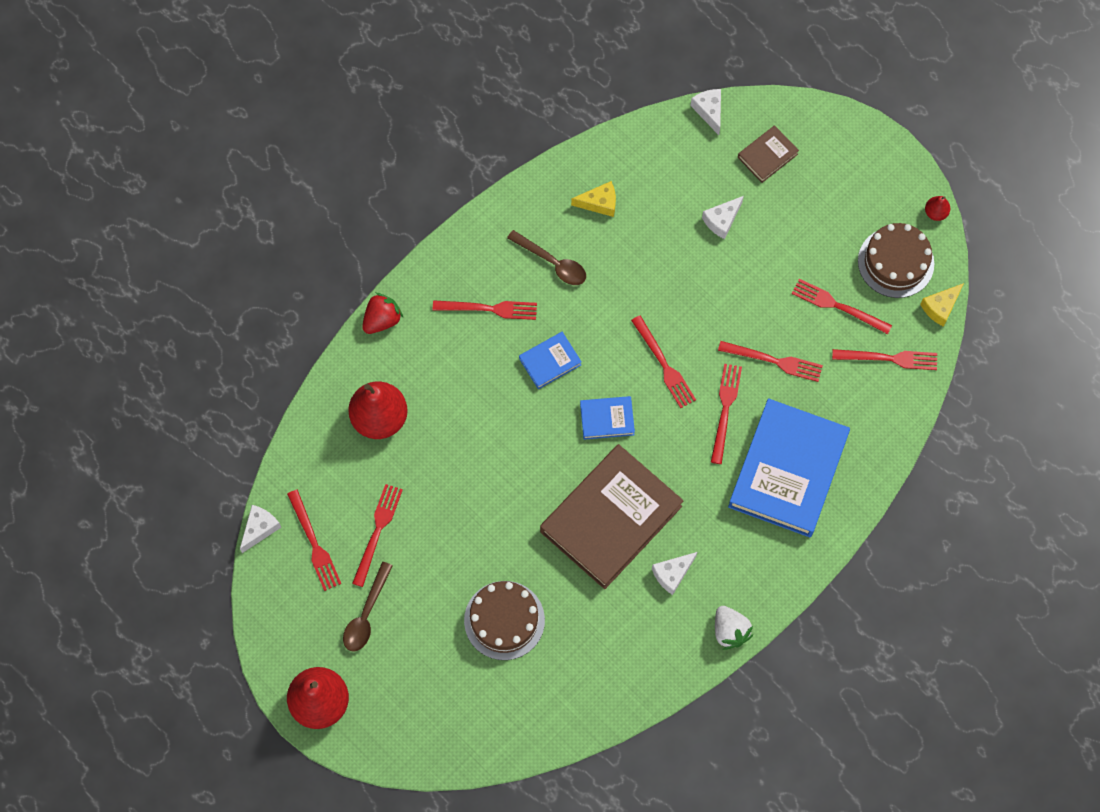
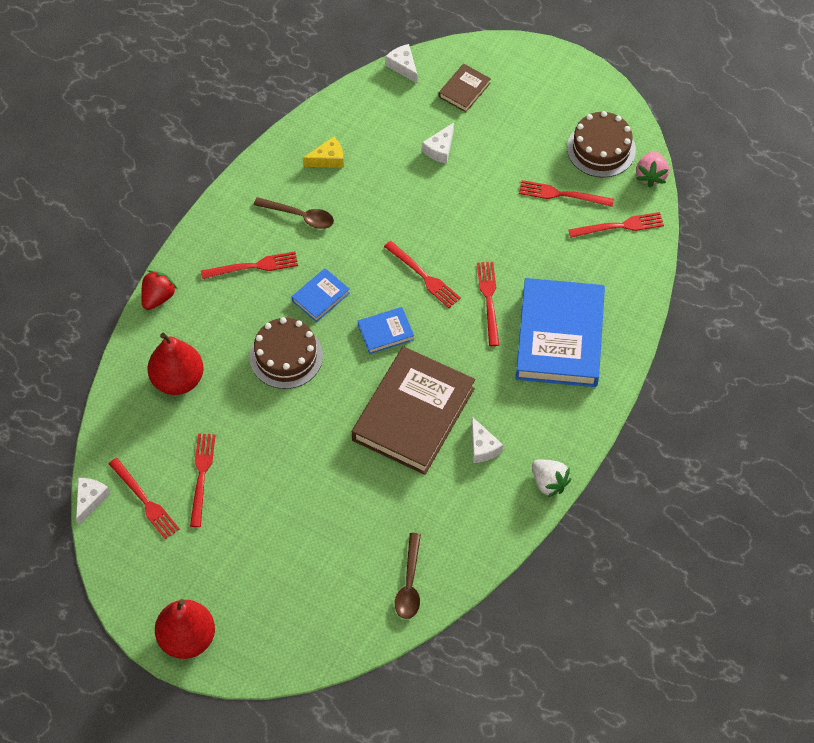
camera: 15 degrees left, 10 degrees down
brown spoon [343,562,393,652] -> brown spoon moved to [395,533,421,619]
brown cake [464,581,545,660] -> brown cake moved to [250,317,323,389]
white cheese [652,552,697,595] -> white cheese turned 60 degrees counterclockwise [472,417,503,463]
red fork [718,341,823,382] -> none
yellow cheese [920,283,964,327] -> pink strawberry [636,151,669,187]
red pear [925,196,950,221] -> none

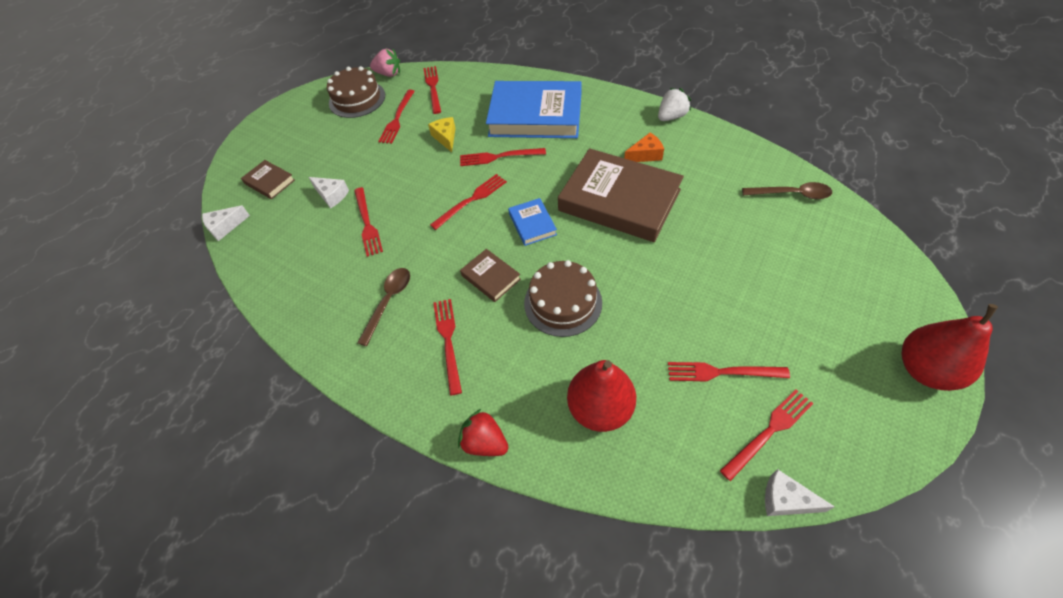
camera: 85 degrees left, 5 degrees down
blue book [292,268,350,322] -> brown book [460,249,521,302]
yellow cheese [303,137,344,168] -> yellow cheese moved to [428,117,456,152]
white cheese [472,417,503,463] -> orange cheese [624,133,664,162]
none -> red fork [354,187,383,257]

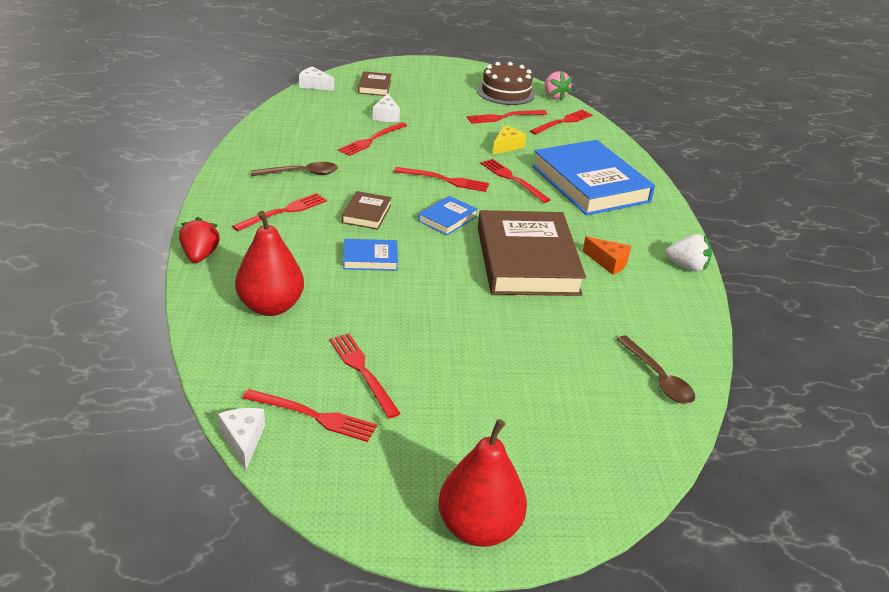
camera: 50 degrees right, 20 degrees down
brown cake [524,260,602,337] -> blue book [343,239,398,271]

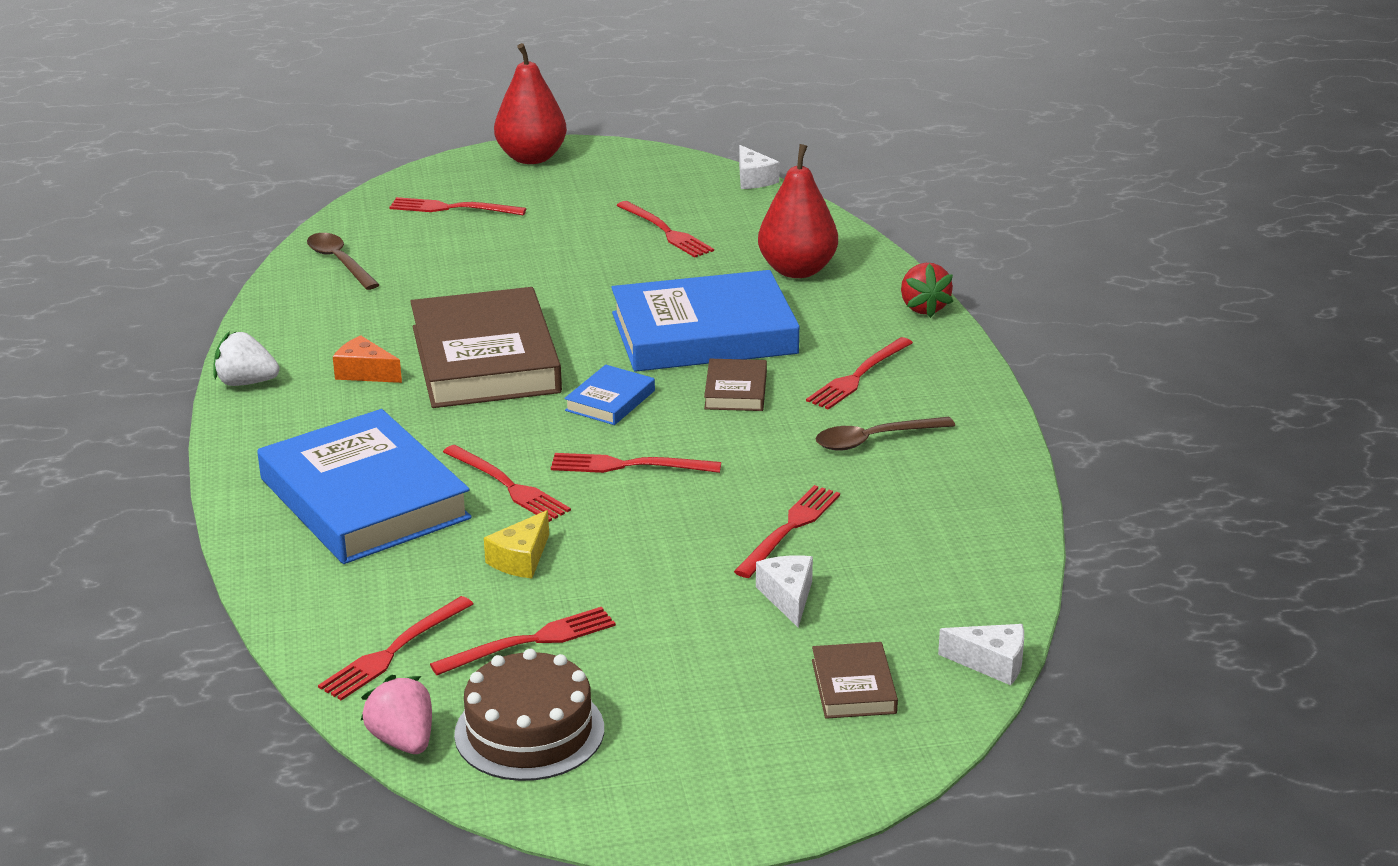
camera: 175 degrees right, 5 degrees down
red fork [243,389,377,442] -> red fork moved to [389,197,526,215]
blue book [343,239,398,271] -> blue book [611,270,800,372], size x2.24

